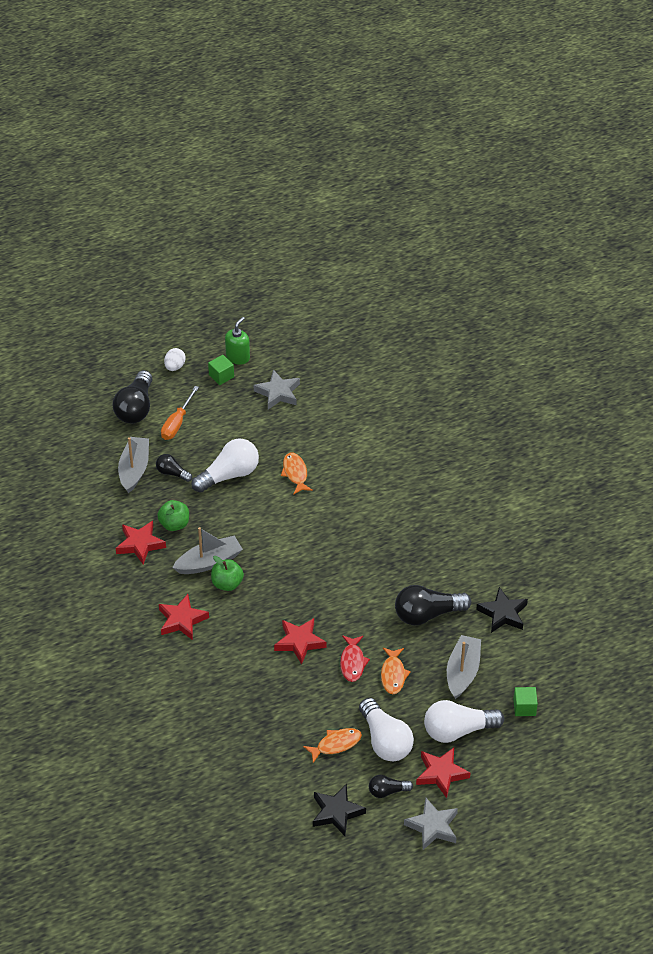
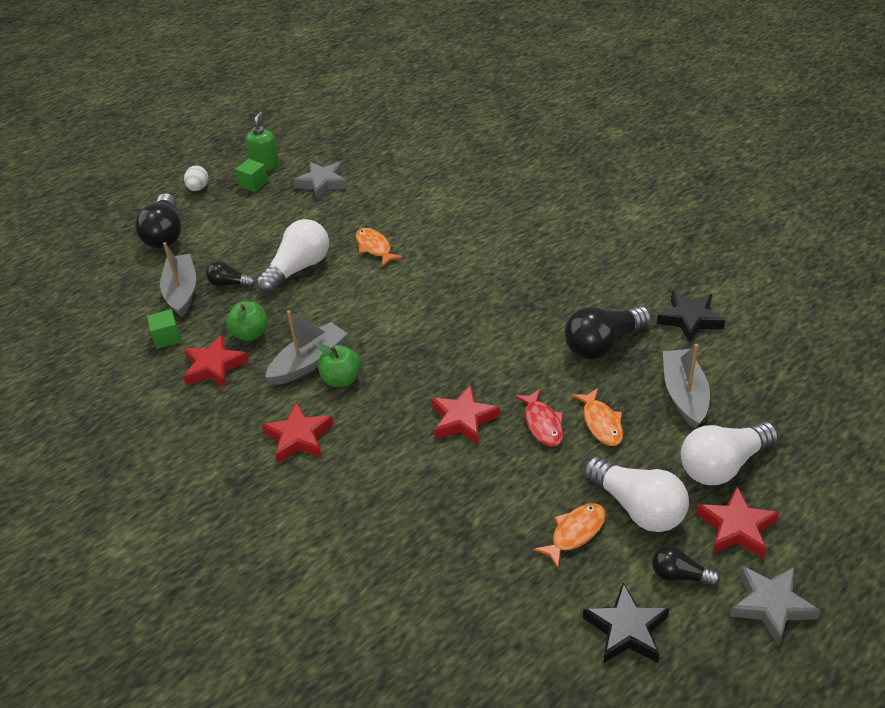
camera: 15 degrees left, 5 degrees down
orange screwdriver [161,386,199,440] -> none
black light bulb [369,775,413,798] -> black light bulb turned 45 degrees clockwise [652,545,720,586]
green cube [513,687,538,716] -> green cube moved to [147,309,181,349]

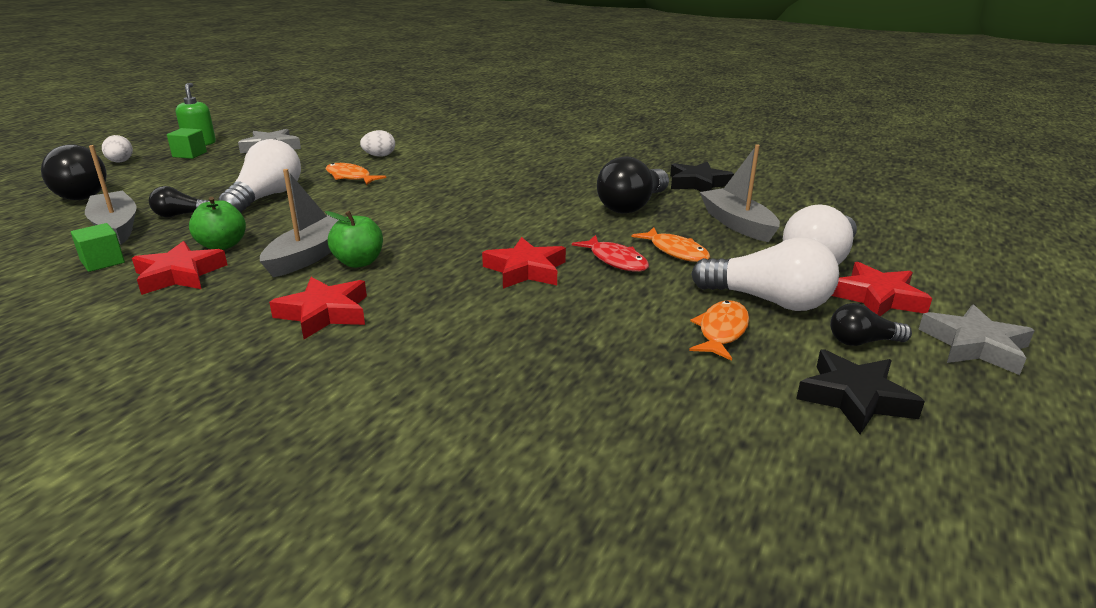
camera: 25 degrees left, 15 degrees down
none -> white egg [360,130,395,157]

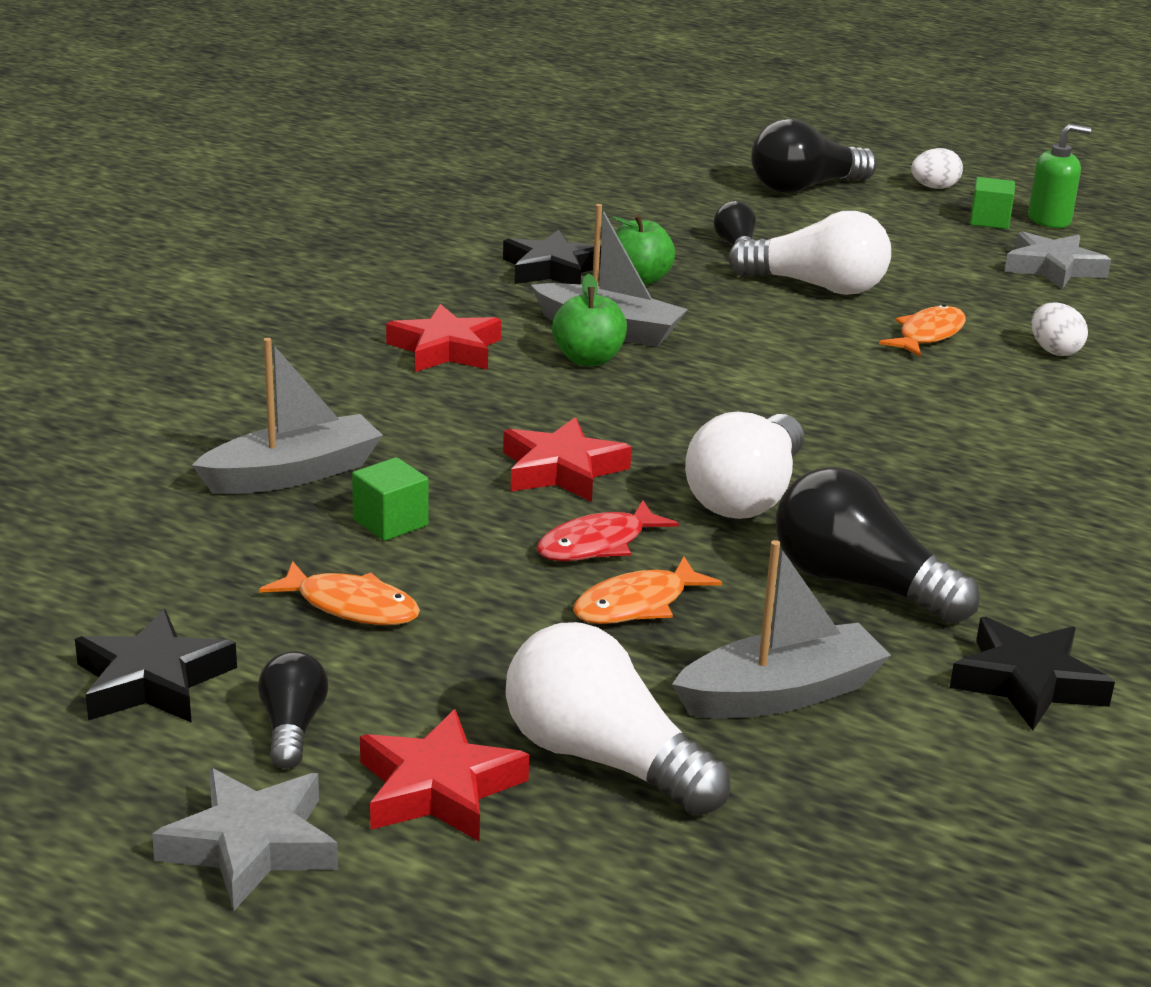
camera: 90 degrees right, 0 degrees up
green cube [71,223,125,272] -> green cube moved to [352,457,429,541]
grey boat [85,145,136,244] -> grey boat moved to [192,338,383,494]
red star [132,241,227,295] -> black star [503,230,601,285]
white light bulb [691,237,839,311] -> white light bulb moved to [685,412,804,519]

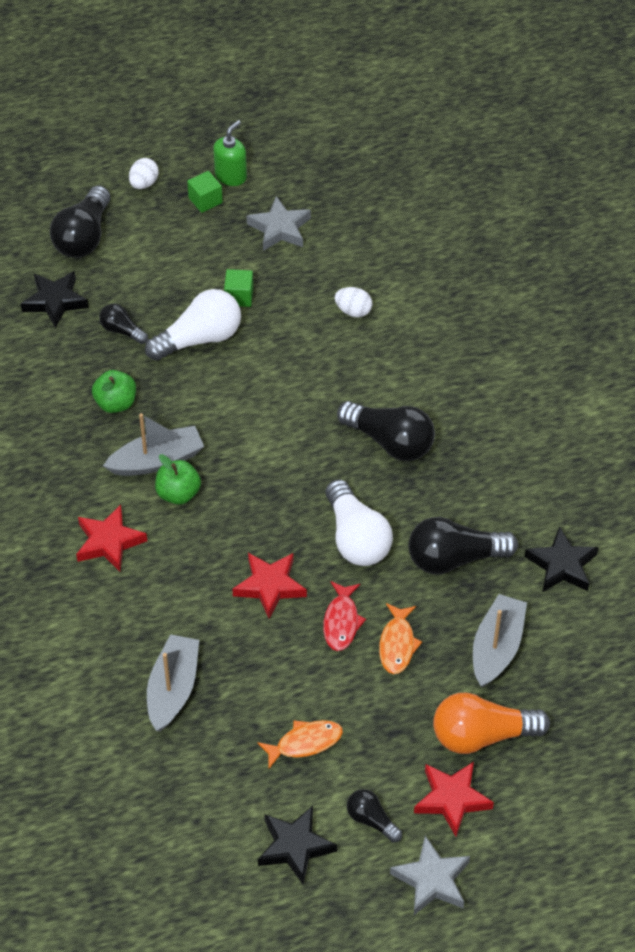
camera: 45 degrees left, 25 degrees up
green cube [352,457,429,541] -> green cube moved to [224,269,253,307]
black star [503,230,601,285] -> black star moved to [21,271,89,329]
white light bulb [506,622,731,816] -> orange light bulb [433,693,550,754]
orange fish [879,304,966,357] -> none
none -> black light bulb [337,401,435,461]

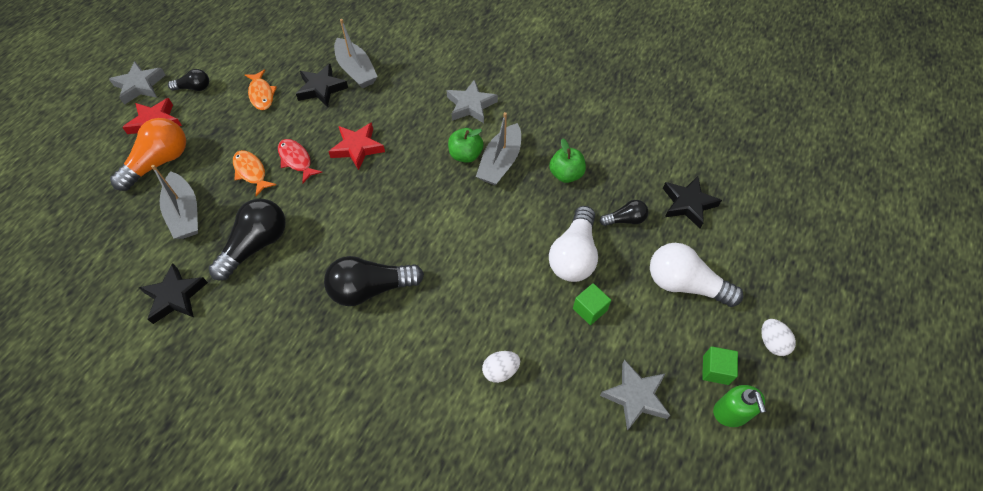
camera: 135 degrees right, 5 degrees up
black light bulb [50,186,110,258] -> none
red star [76,505,147,572] -> grey star [447,79,498,123]
orange fish [257,720,343,769] -> orange fish turned 45 degrees counterclockwise [245,70,277,110]
black star [258,806,337,885] -> black star moved to [296,64,348,107]
white light bulb [325,479,393,566] -> white light bulb moved to [650,243,743,307]

